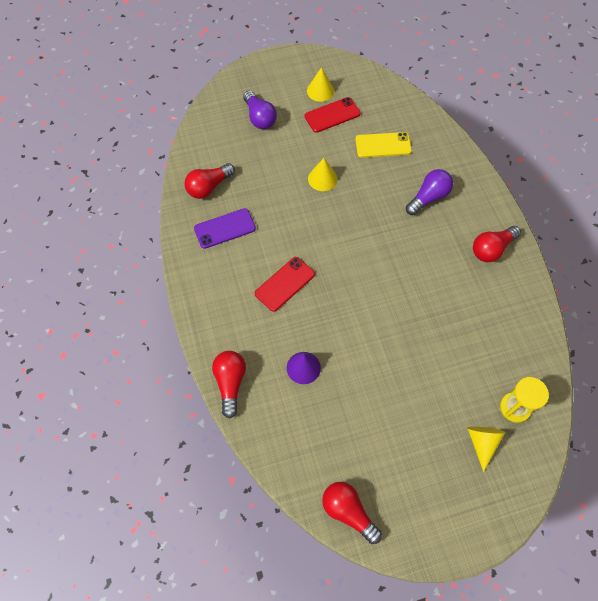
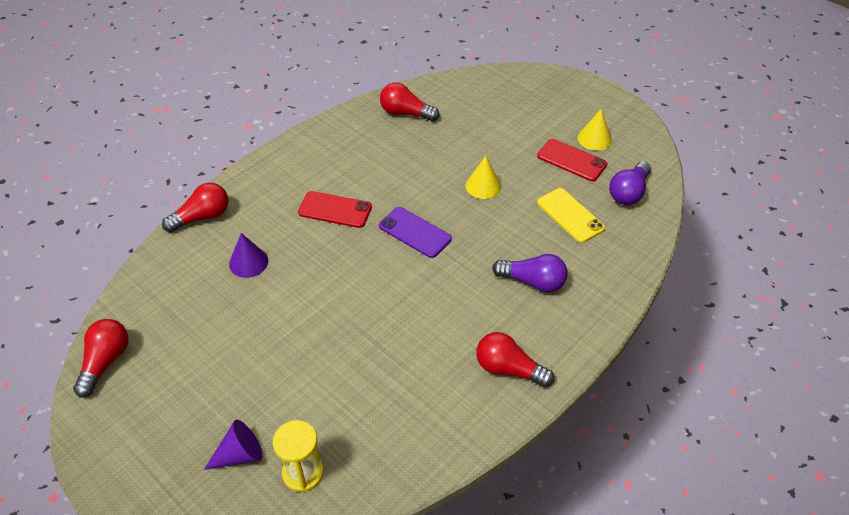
camera: 60 degrees right, 15 degrees down
purple phone [194,208,256,249] -> purple phone moved to [379,207,452,258]
purple light bulb [243,91,277,129] -> purple light bulb moved to [609,161,651,205]
yellow cone [467,427,506,472] -> purple cone [204,420,262,470]

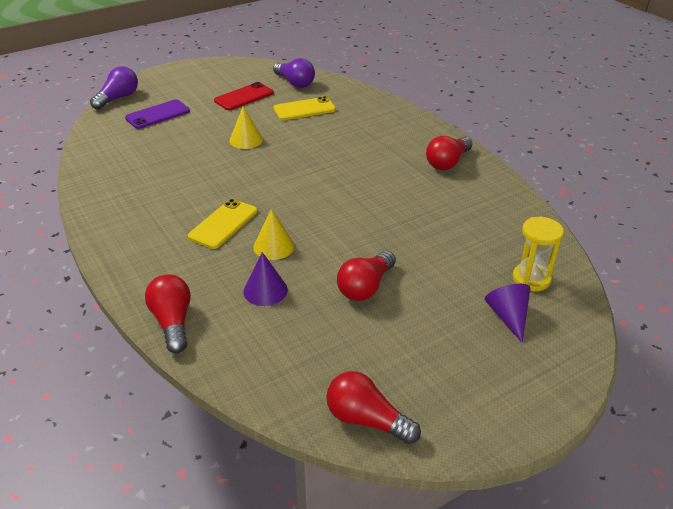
camera: 75 degrees left, 10 degrees down
red phone [298,191,372,228] -> yellow phone [188,199,257,249]
purple phone [379,207,452,258] -> purple phone moved to [125,99,190,129]
red light bulb [380,82,439,121] -> red light bulb moved to [337,251,396,301]
purple light bulb [492,254,568,293] -> purple light bulb moved to [90,66,138,110]
yellow cone [578,109,612,151] -> yellow cone moved to [253,209,294,260]

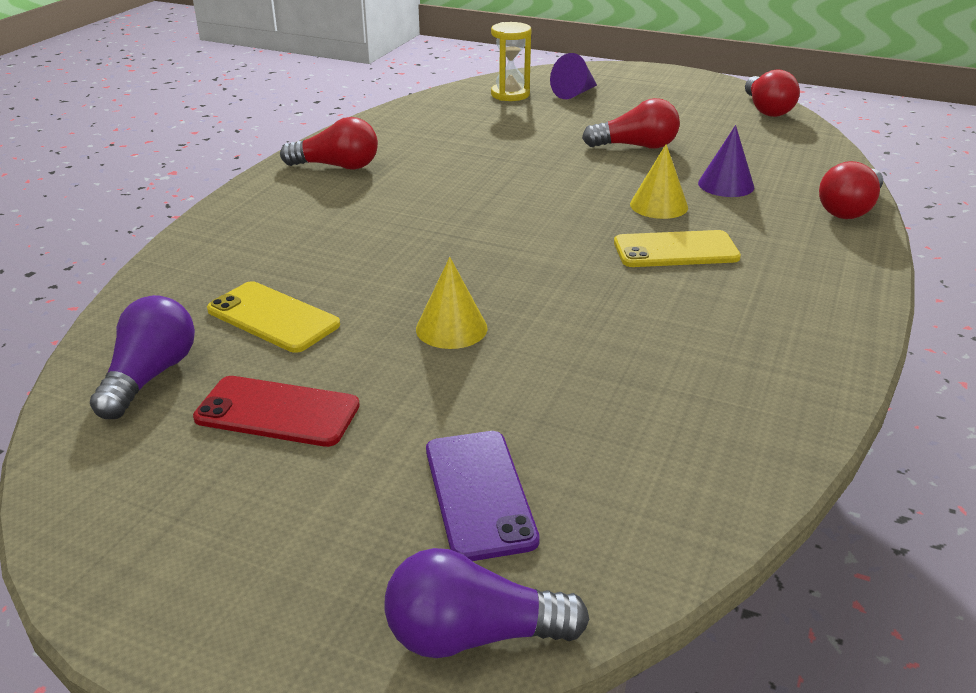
camera: 125 degrees left, 5 degrees down
purple phone [125,99,190,129] -> purple phone turned 60 degrees clockwise [426,431,540,561]

